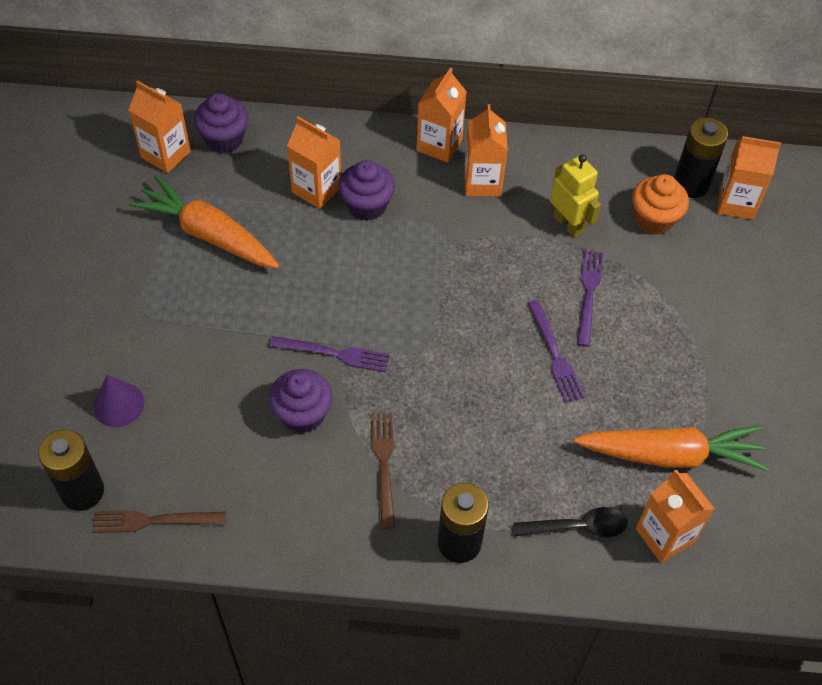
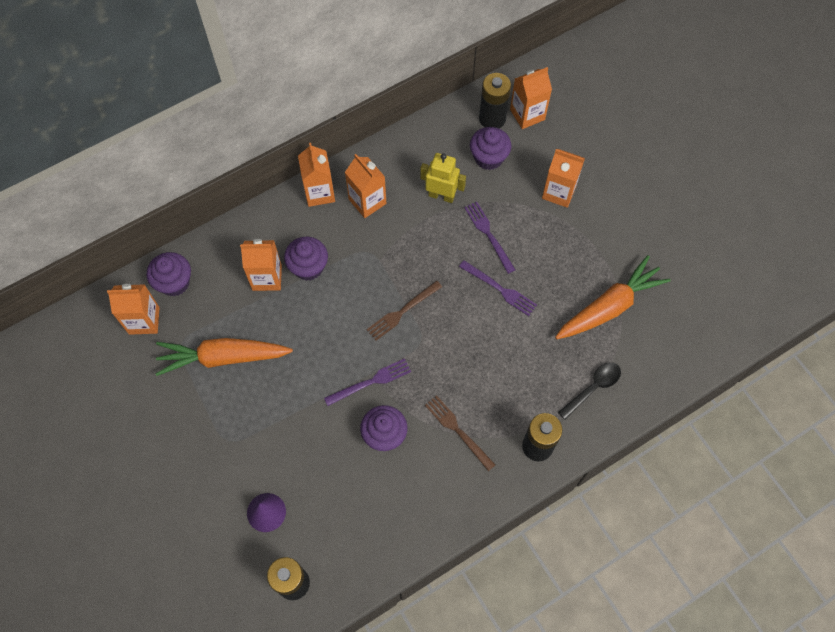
camera: 35 degrees left, 10 degrees up
brown fork [92,510,226,533] -> brown fork moved to [367,281,442,340]
orange cupcake [632,174,689,235] -> purple cupcake [470,127,511,170]
orange carton [636,469,715,563] -> orange carton moved to [542,149,585,208]

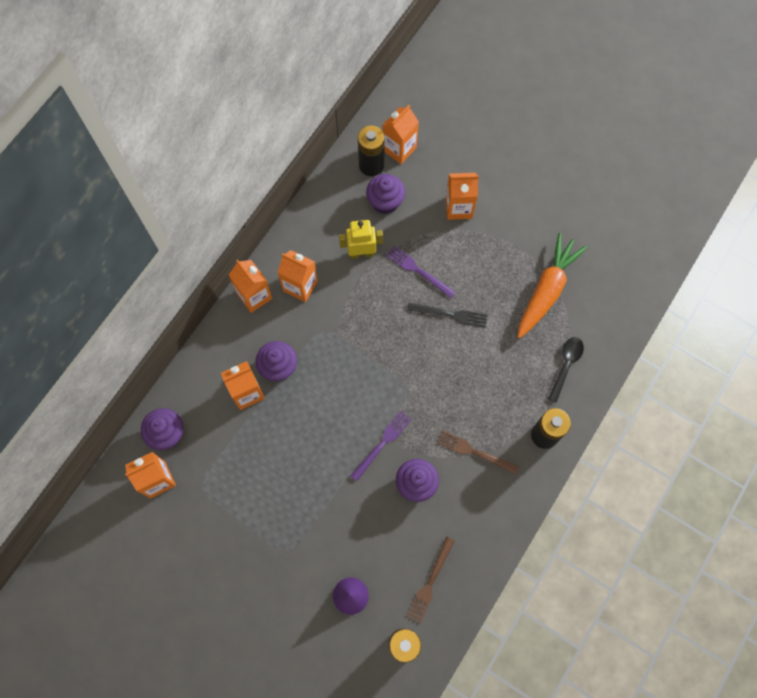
camera: 25 degrees left, 5 degrees up
orange carrot [156,338,293,376] -> none
brown fork [367,281,442,340] -> brown fork moved to [407,537,454,623]
purple fork [459,260,537,316] -> black fork [407,303,488,328]

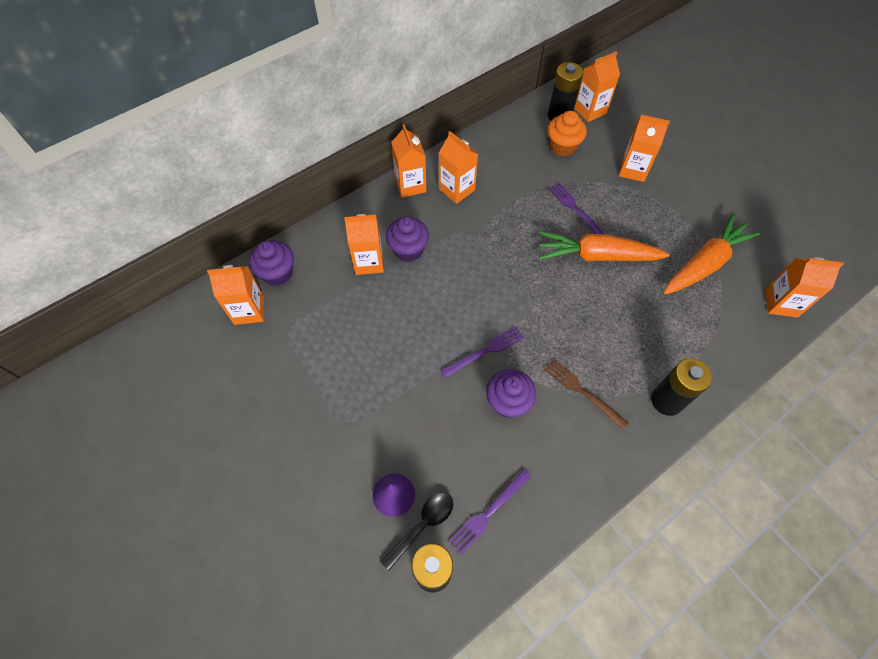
camera: 20 degrees right, 10 degrees down
yellow robot [339,220,383,259] -> none
purple cupcake [366,174,405,214] -> orange cupcake [548,111,587,156]
black fork [407,303,488,328] -> orange carrot [539,231,670,261]
brown fork [407,537,454,623] -> purple fork [448,469,531,555]
black spoon [548,337,584,403] -> black spoon moved to [380,492,454,571]
none -> orange carton [766,257,844,318]

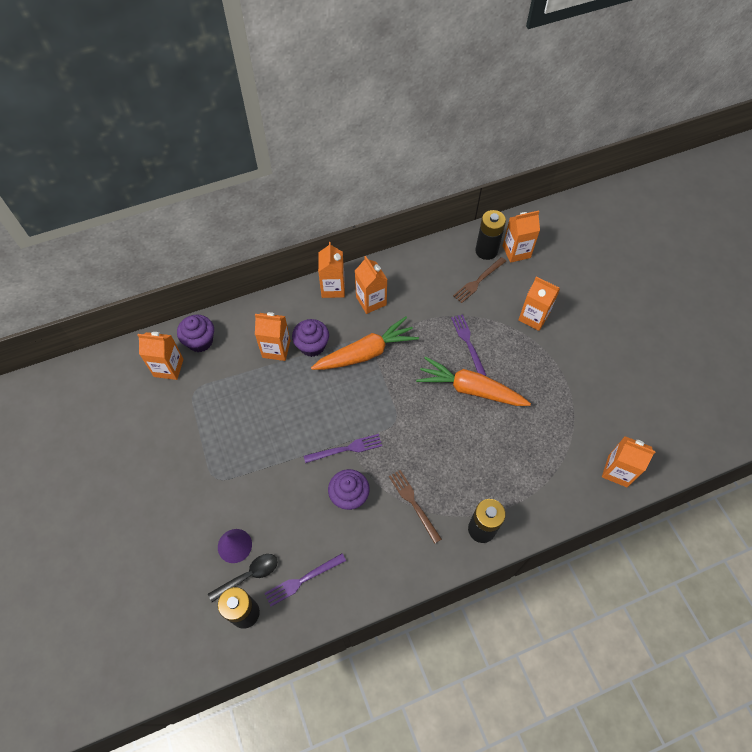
camera: 15 degrees right, 0 degrees up
orange cupcake [548,111,587,156] -> brown fork [453,257,506,303]
orange carrot [664,213,761,295] -> orange carrot moved to [311,317,419,370]

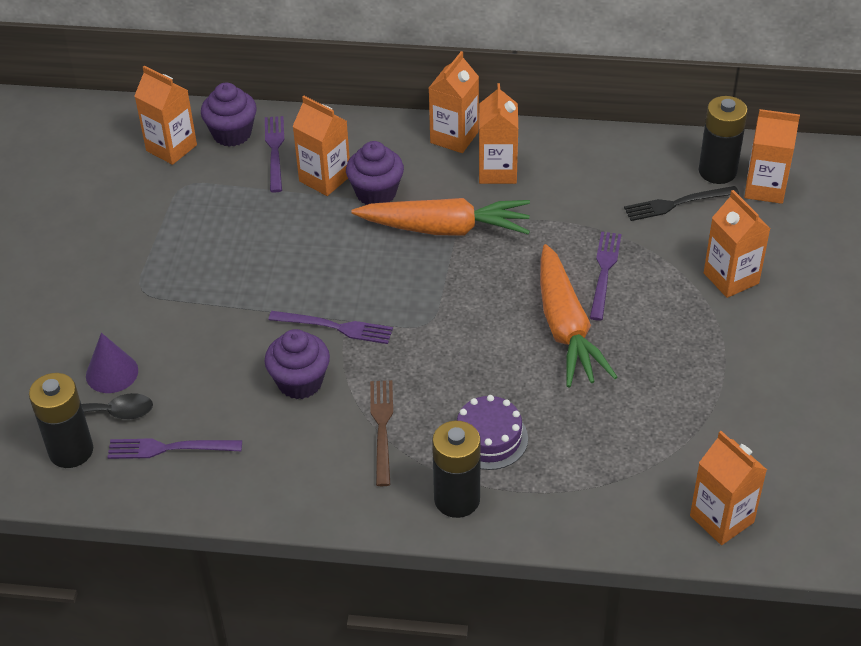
camera: 30 degrees right, 15 degrees down
orange carrot [416,357,531,406] -> orange carrot turned 150 degrees counterclockwise [540,244,617,387]
brown fork [453,257,506,303] -> black fork [624,186,739,221]
none -> purple fork [265,116,284,193]
none -> purple cake [457,395,528,470]

